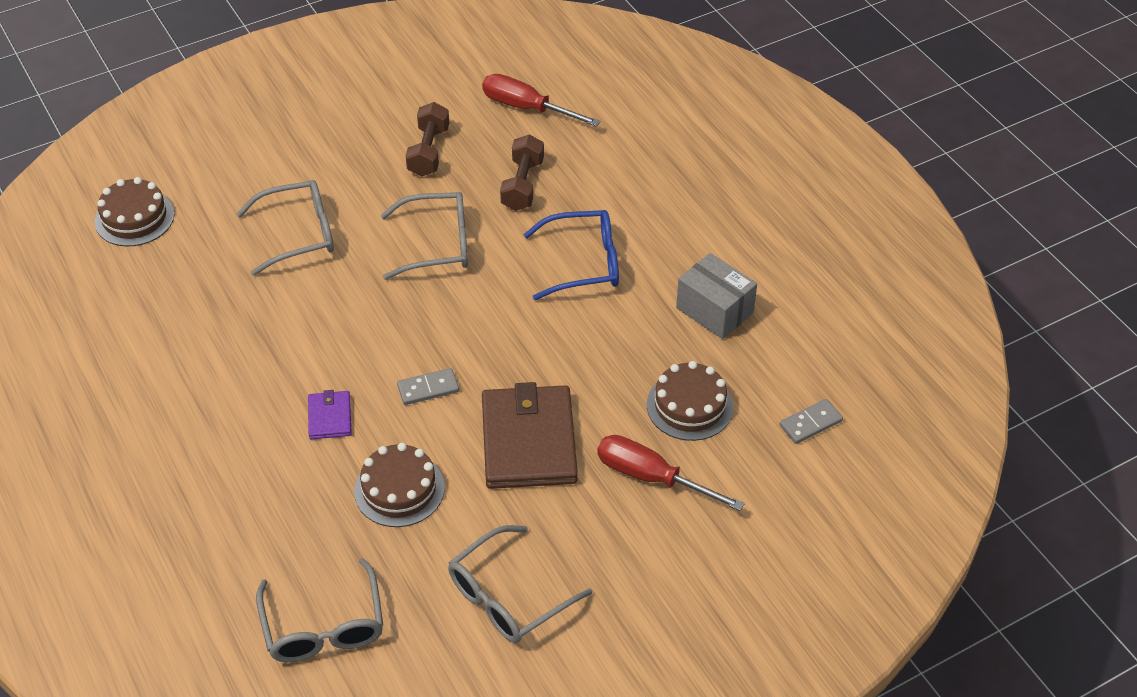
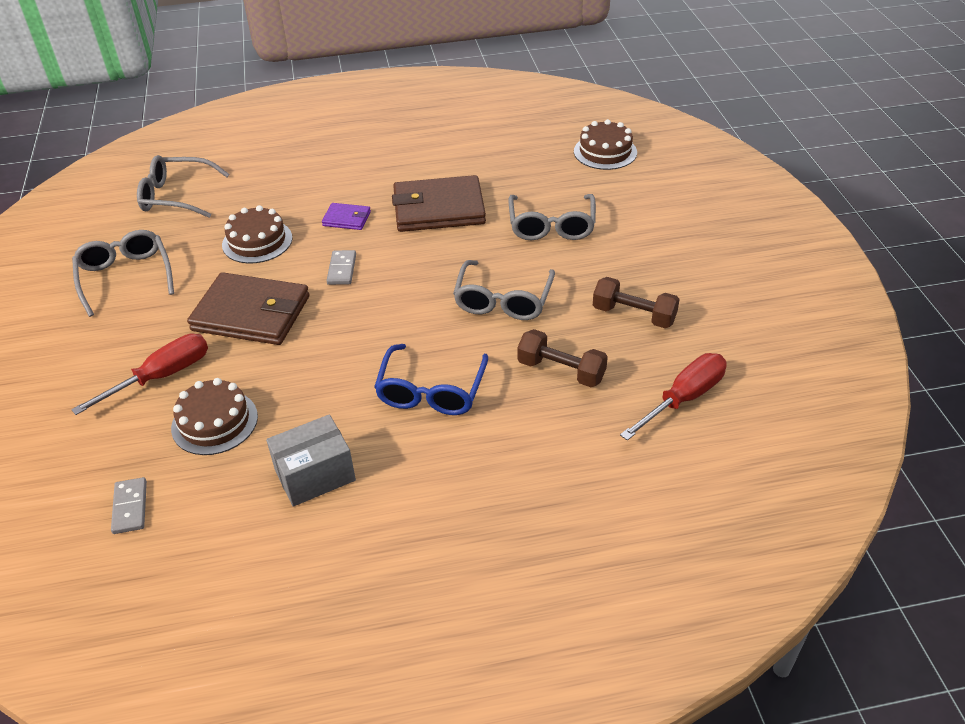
camera: 110 degrees right, 5 degrees down
none -> brown wallet [392,175,486,232]

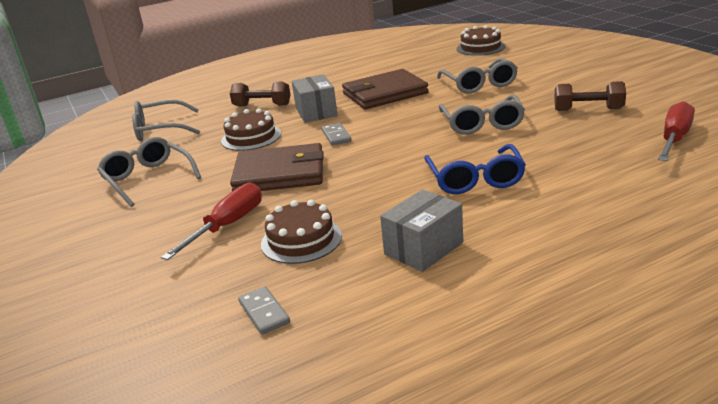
camera: 15 degrees left, 15 degrees down
purple wallet [322,203,371,230] -> grey box [292,74,338,123]
brown dumbbell [517,329,608,387] -> brown dumbbell moved to [230,81,290,106]

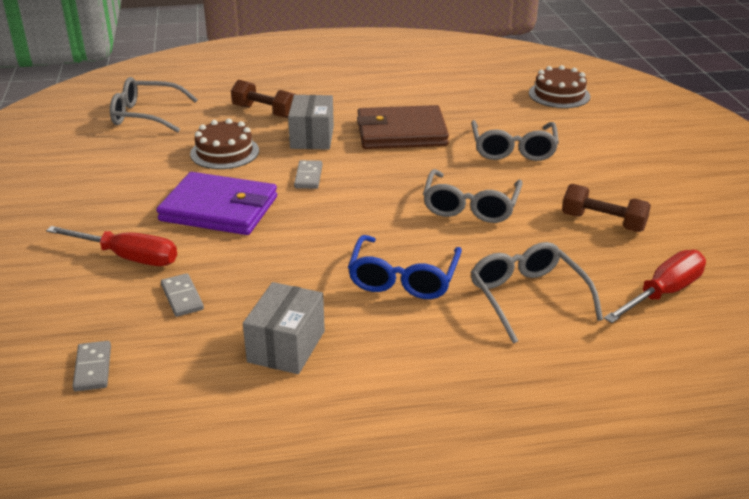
camera: 15 degrees right, 5 degrees up
grey glasses [97,137,201,207] -> grey glasses moved to [470,242,603,344]
red screwdriver [161,183,262,260] -> red screwdriver turned 60 degrees clockwise [46,226,177,266]
brown wallet [230,143,324,191] -> purple wallet [156,172,277,235]
brown cake [261,200,342,264] -> grey domino [161,273,204,317]
grey box [380,189,463,272] -> grey box turned 45 degrees counterclockwise [243,282,325,374]

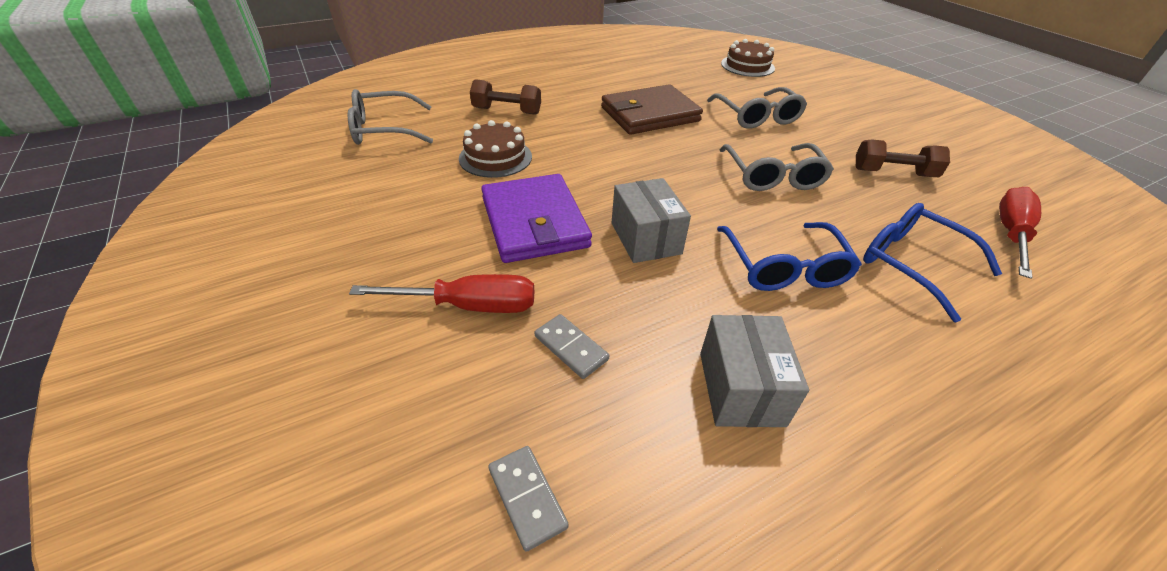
camera: 20 degrees left, 10 degrees up
purple wallet [156,172,277,235] -> purple wallet turned 75 degrees clockwise [481,174,592,263]
grey box [288,95,334,149] -> grey box moved to [612,178,691,263]
grey domino [294,160,323,189] -> none
grey glasses [470,242,603,344] -> blue glasses [863,203,1002,322]

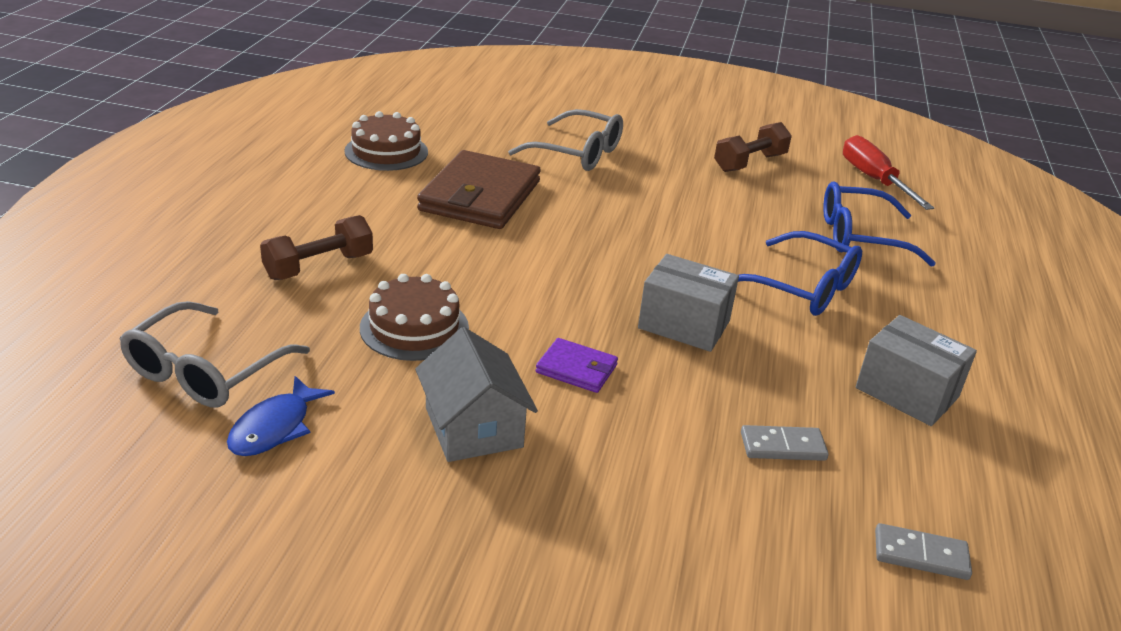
camera: 50 degrees left, 10 degrees down
red screwdriver [349,274,534,313] -> none
purple wallet [481,174,592,263] -> purple wallet [536,338,618,393], size x0.47
grey glasses [720,143,834,191] -> none
brown cake [721,39,775,77] -> brown cake moved to [344,111,428,171]
none -> blue fish [227,376,335,456]
none -> grey house [415,327,538,462]

